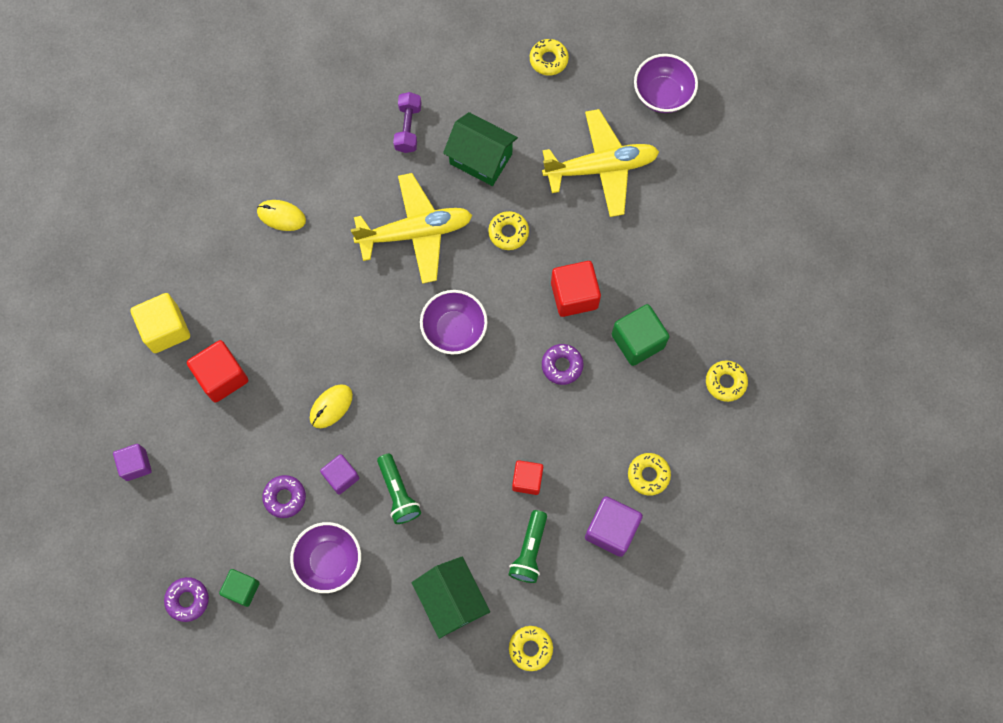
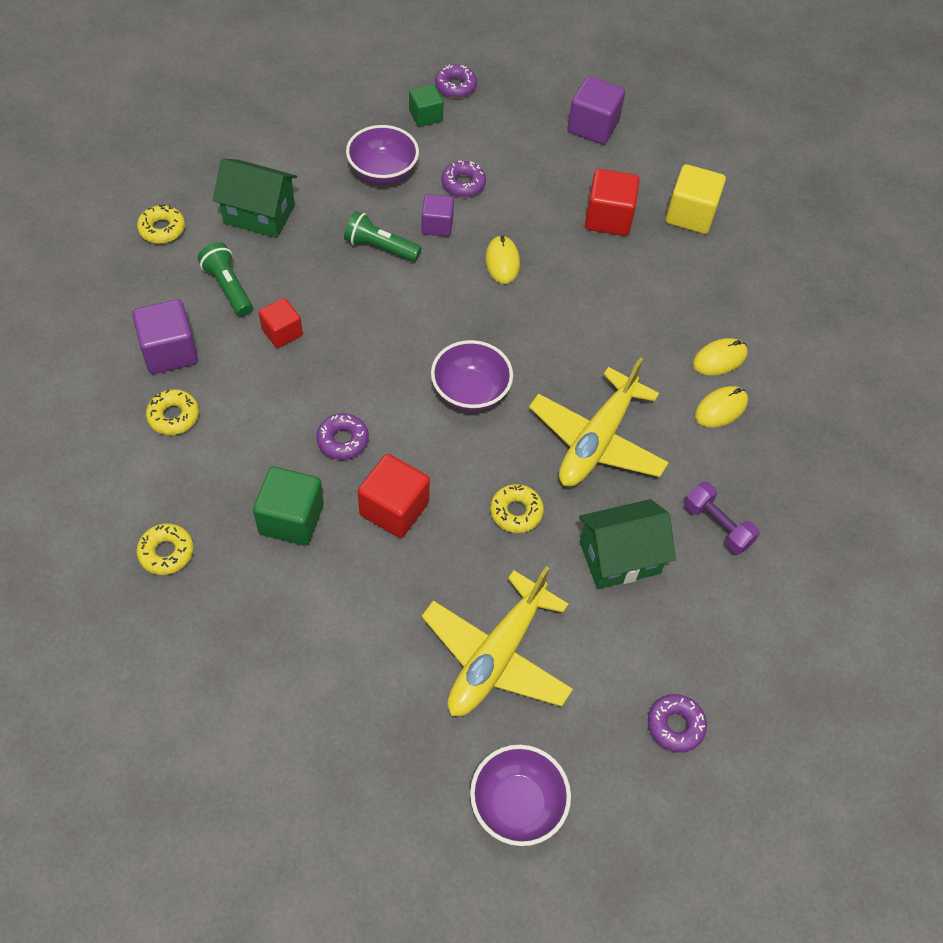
camera: 130 degrees right, 15 degrees down
purple cube [113,444,152,481] -> purple cube [567,76,625,145], size x1.55
yellow donut [530,39,569,76] -> purple donut [648,694,707,753]
none -> yellow mouse [695,386,748,428]

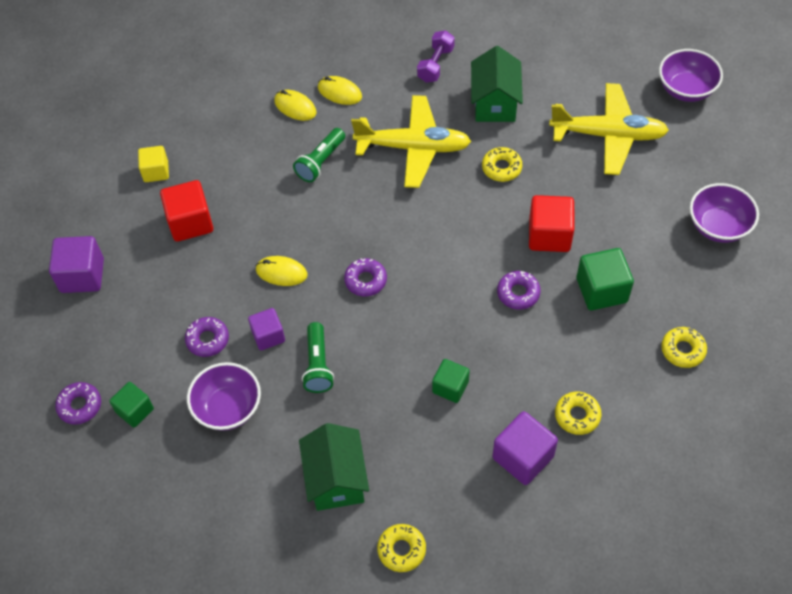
camera: 110 degrees left, 0 degrees up
green flashlight [198,242,253,316] -> green flashlight moved to [293,128,345,182]
red cube [259,298,303,348] -> green cube [432,359,470,403]
purple bowl [431,340,513,412] -> purple bowl moved to [690,183,759,243]
yellow mouse [485,235,520,284] -> yellow mouse turned 45 degrees clockwise [256,256,308,286]
green house [579,499,676,589] -> green house turned 45 degrees clockwise [471,46,523,122]
purple donut [648,694,707,753] -> purple donut moved to [344,258,387,296]
yellow cube [666,164,726,234] -> yellow cube [138,146,169,182], size x0.65

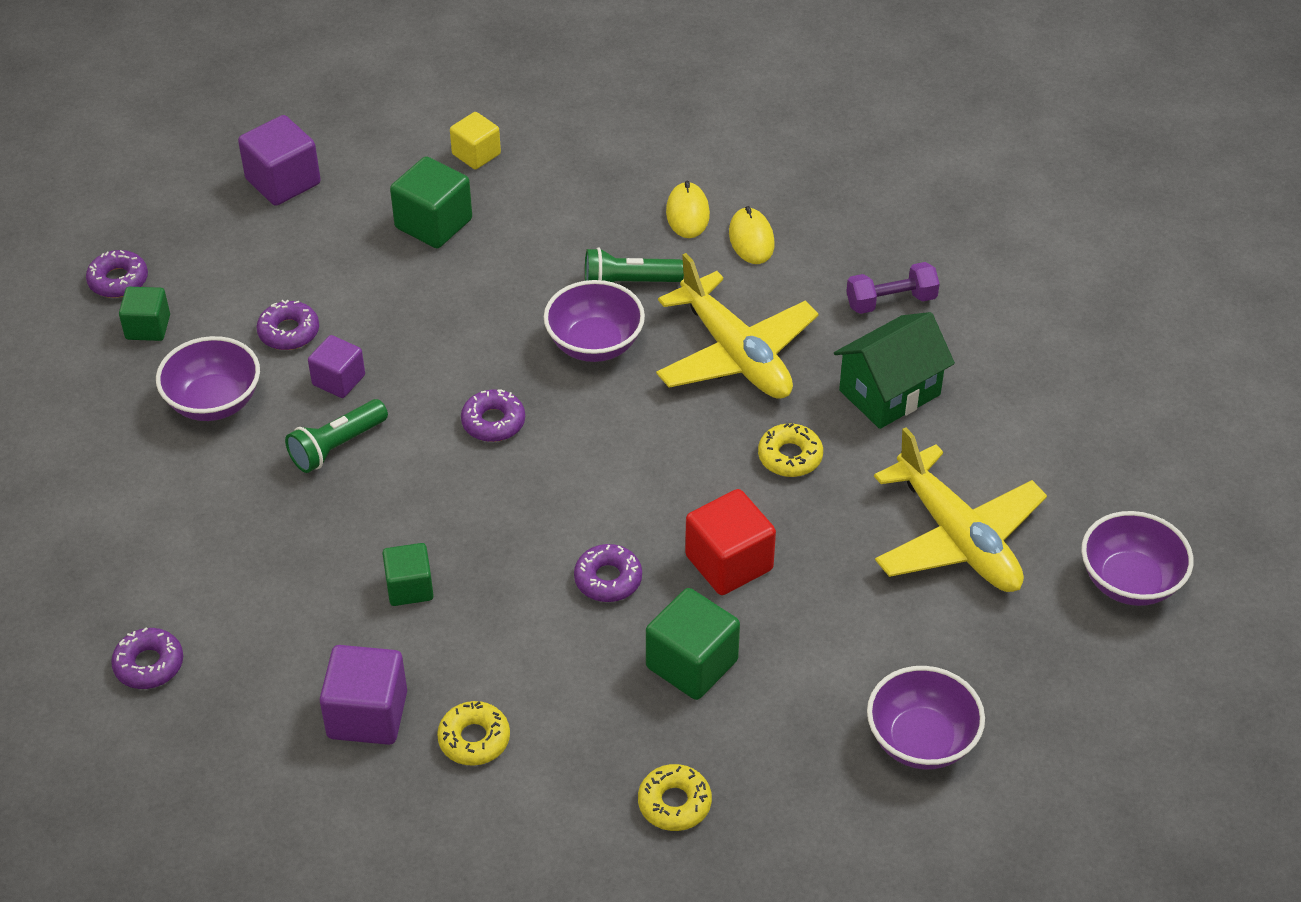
camera: 50 degrees right, 10 degrees down
red cube [160,180,213,242] -> green cube [390,156,472,248]
yellow mouse [256,256,308,286] -> none
green house [299,423,369,511] -> none
yellow donut [377,524,426,572] -> purple donut [111,627,183,689]
none -> purple bowl [544,280,645,362]

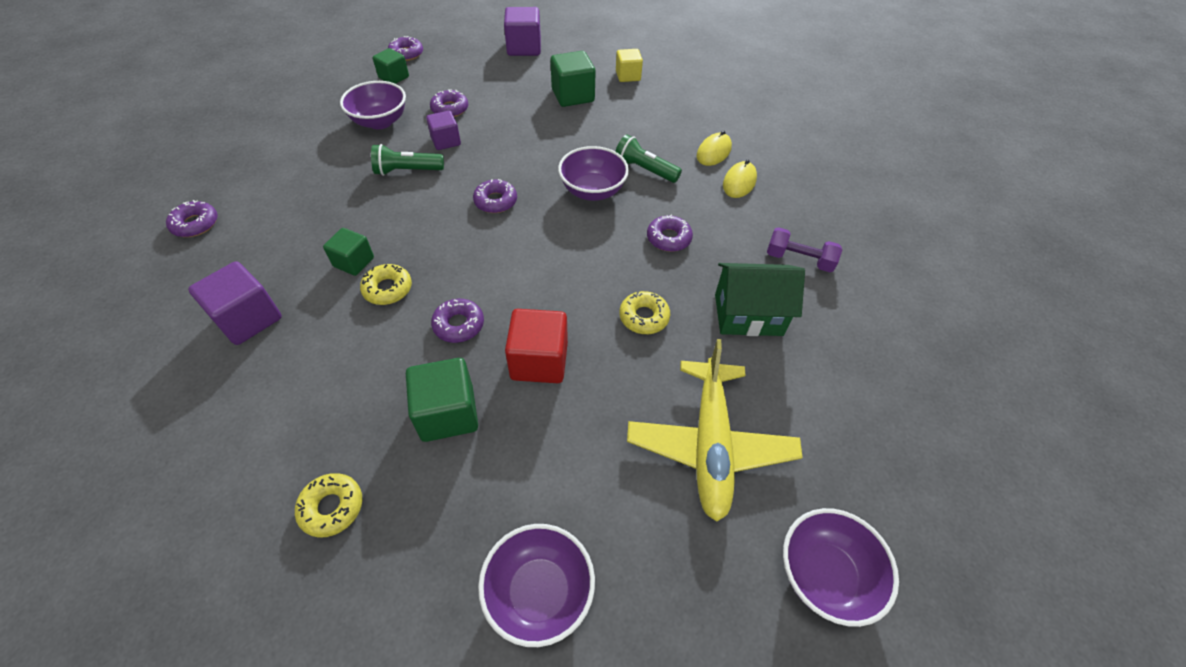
camera: 35 degrees right, 5 degrees up
yellow donut [437,701,510,766] -> yellow donut moved to [360,264,412,305]
yellow plane [656,253,819,399] -> purple donut [647,215,693,252]

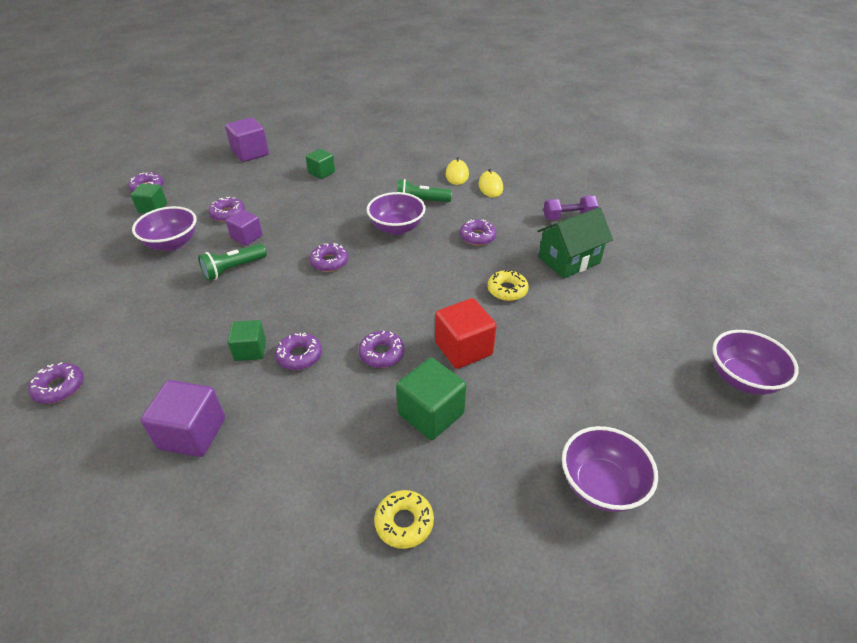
camera: 30 degrees left, 10 degrees down
yellow donut [360,264,412,305] -> purple donut [275,333,322,370]
green cube [551,51,596,107] -> green cube [306,149,335,179], size x0.65
yellow cube [616,49,643,82] -> none
yellow plane [627,339,803,522] -> none

